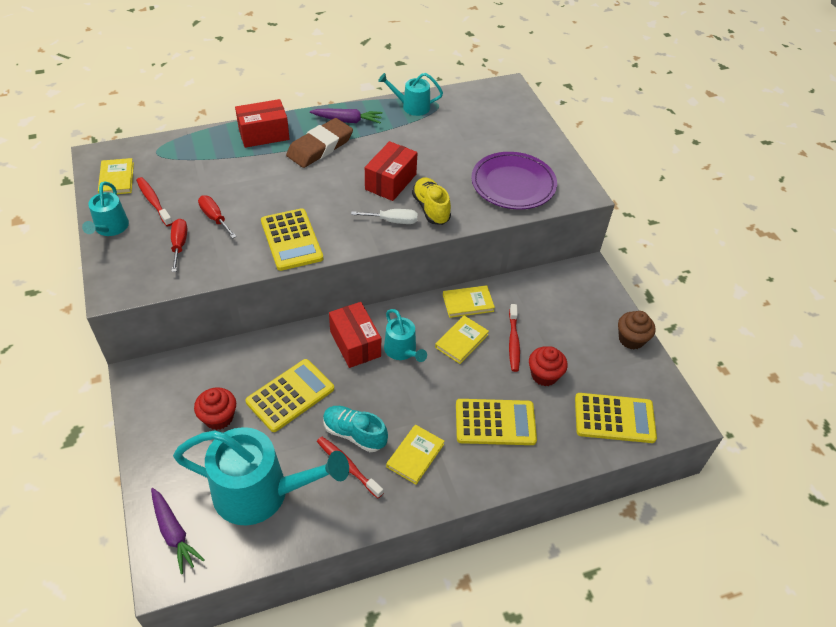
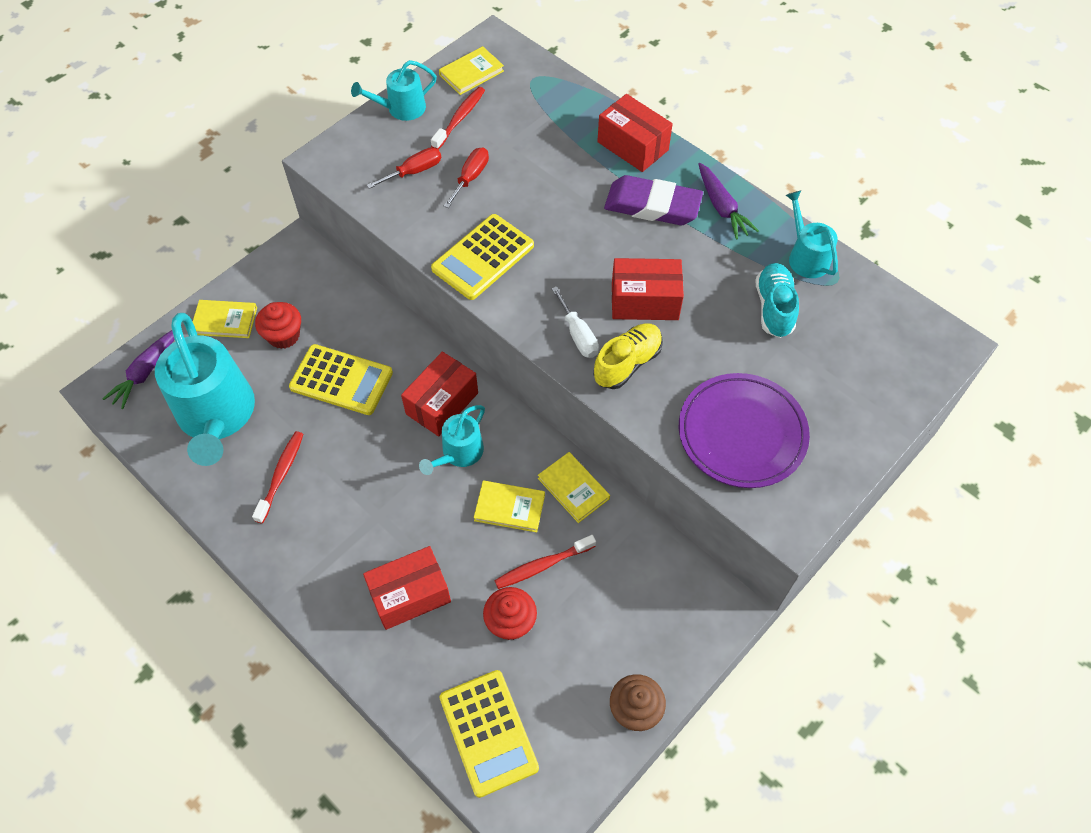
camera: 65 degrees right, 10 degrees up
brown eraser [286,118,353,168] -> purple eraser [604,175,703,225]
turquoise shoe [323,406,388,452] -> turquoise shoe moved to [756,263,799,338]
yellow book [386,425,445,485] -> yellow book moved to [193,300,257,338]
yellow calculator [456,399,537,445] -> red box [363,546,451,630]

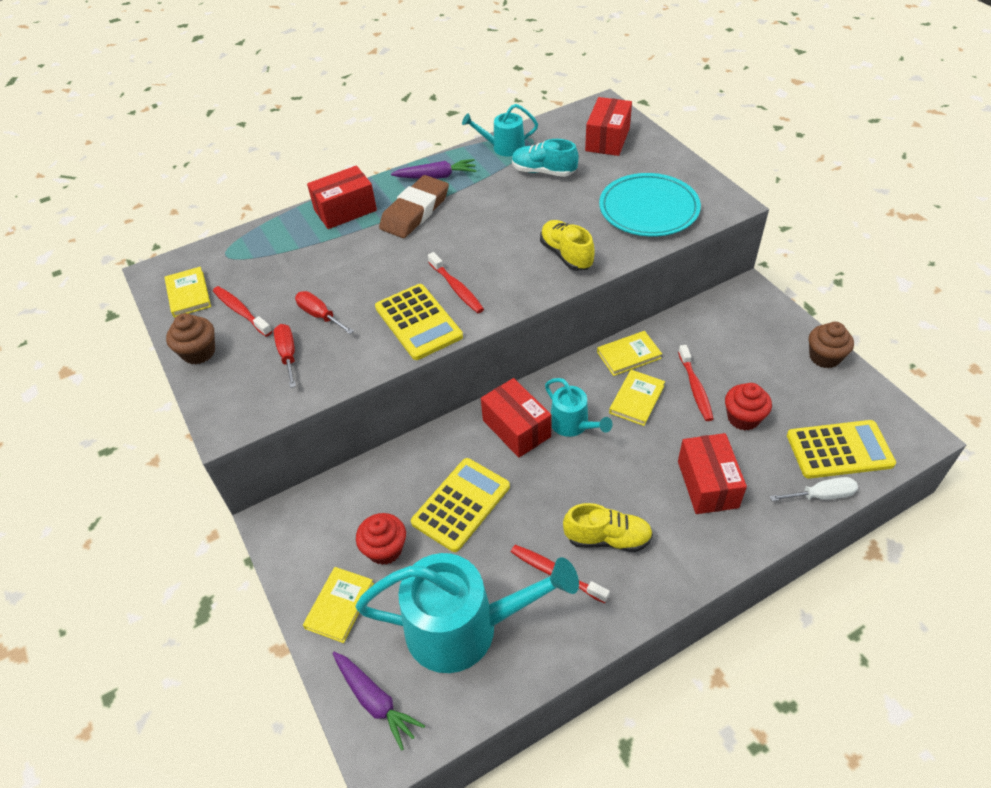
camera: 70 degrees left, 10 degrees down
turquoise watering can [351,60,437,121] -> brown cupcake [166,313,215,365]
white screwdriver [552,286,599,358] -> white screwdriver moved to [770,477,858,501]
purple eraser [604,175,703,225] -> brown eraser [379,175,449,238]
red box [612,258,684,320] -> red box moved to [585,97,632,156]
purple plate [679,373,810,488] -> turquoise plate [599,173,701,237]
none -> red toothbrush [428,252,484,313]
none -> yellow shoe [563,503,653,552]

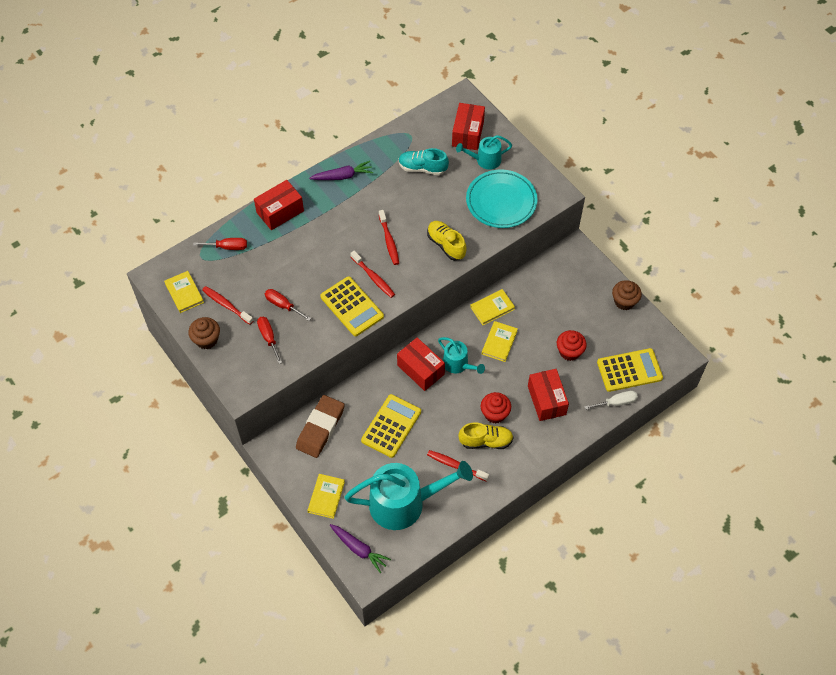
camera: 10 degrees left, 10 degrees up
red cupcake [356,513,406,565] -> red cupcake moved to [481,392,511,423]
brown eraser [379,175,449,238] -> brown eraser moved to [296,395,345,458]
turquoise watering can [462,104,538,157] -> turquoise watering can moved to [456,135,512,170]
red toothbrush [678,345,714,421] -> red toothbrush moved to [379,210,399,265]
none -> red screwdriver [193,238,247,250]

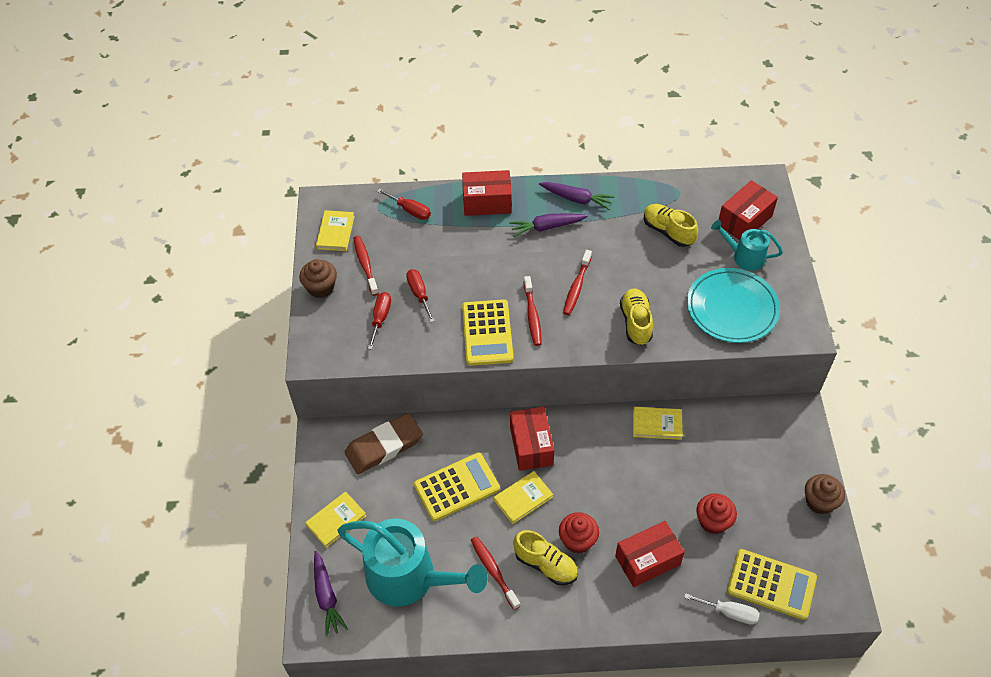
camera: 35 degrees right, 5 degrees down
turquoise shoe [399,148,449,175] -> yellow shoe [644,204,698,247]
turquoise watering can [438,337,485,374] -> none
yellow book [482,321,518,362] -> yellow book moved to [494,471,553,524]
red box [528,369,569,421] -> red box turned 45 degrees clockwise [615,521,685,587]
none -> purple carrot [509,213,588,237]

